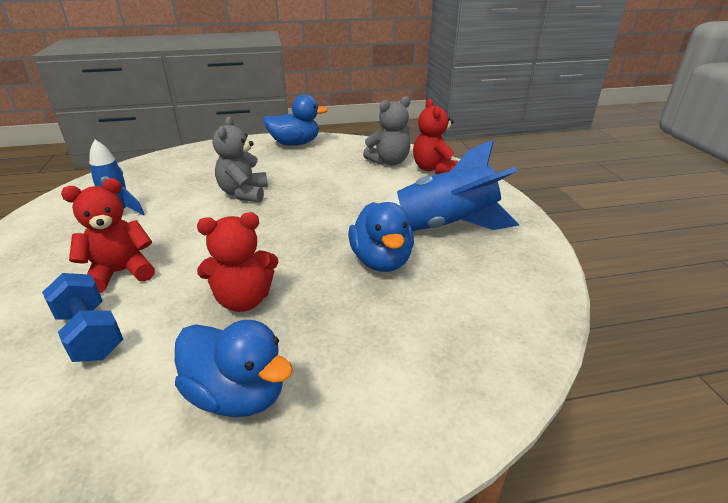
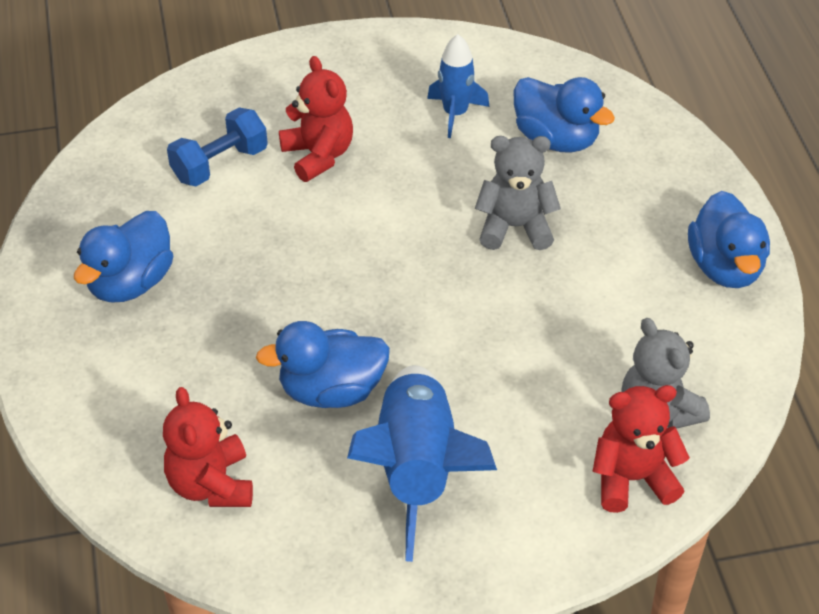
camera: 90 degrees right, 15 degrees up
red teddy bear [197,212,278,312] -> red teddy bear moved to [163,387,253,507]
none -> blue duck [514,77,615,153]

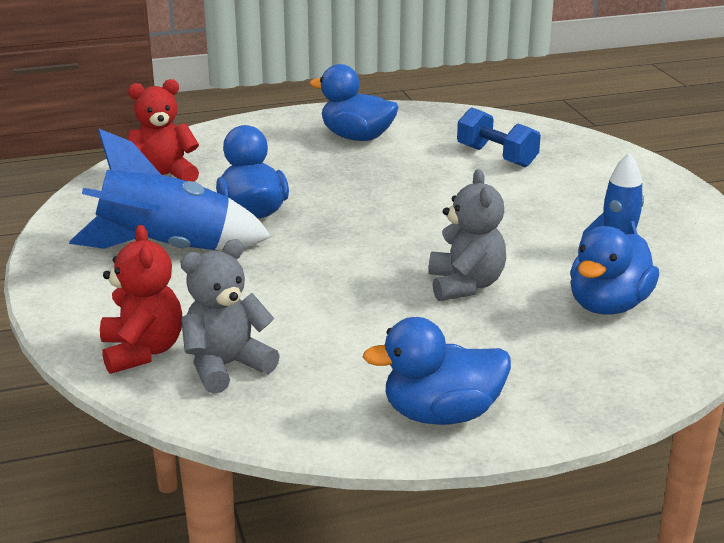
camera: 85 degrees right, 20 degrees down
red teddy bear [279,56,353,182] -> none

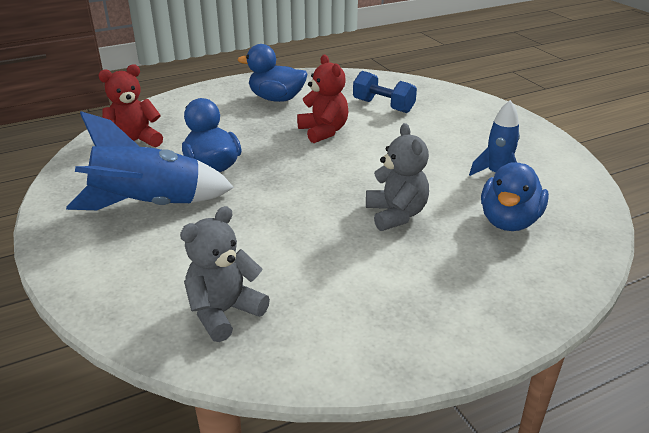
camera: 10 degrees left, 5 degrees up
red teddy bear [100,225,182,374] -> red teddy bear moved to [297,55,348,143]
blue duck [363,317,511,425] -> none

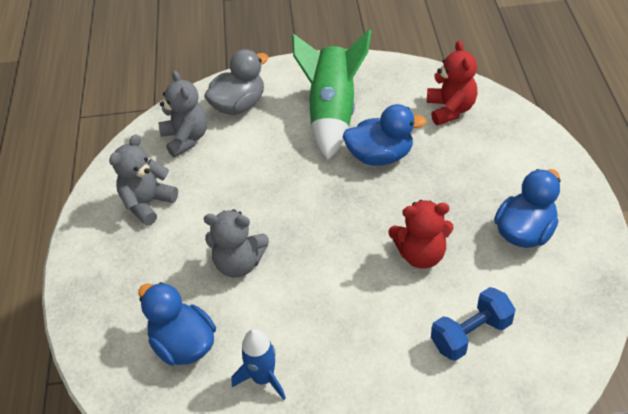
camera: 115 degrees right, 15 degrees up
blue rocket [66,111,234,210] -> green rocket [292,29,372,160]
none -> grey teddy bear [109,134,178,226]
none -> grey duck [204,49,268,115]

